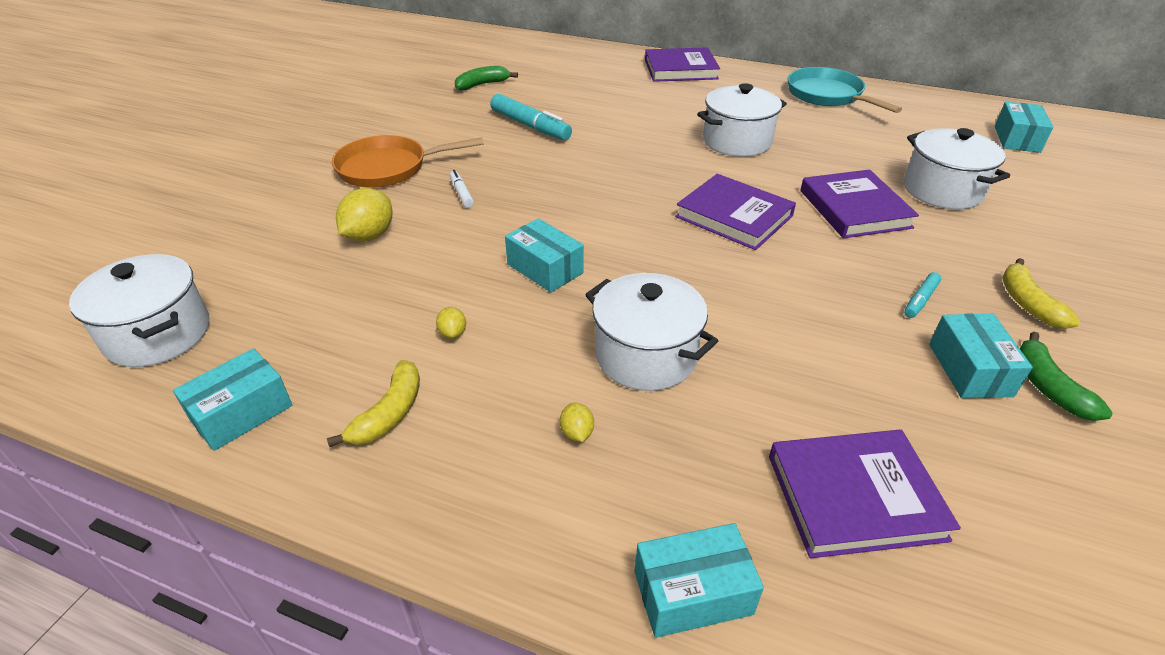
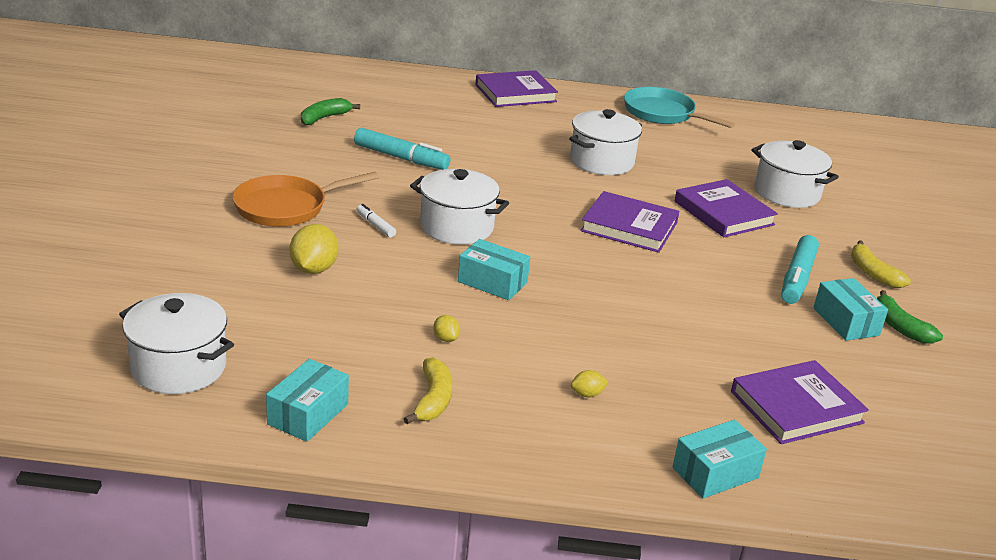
camera: 20 degrees left, 10 degrees down
yellow lemon [560,403,594,442] -> yellow lemon turned 75 degrees counterclockwise [571,370,608,397]
white pot [585,273,718,391] -> white pot moved to [410,169,509,244]
turquoise marker [904,272,942,318] -> turquoise marker [781,235,819,304], size x1.96
turquoise box [995,102,1053,153] -> none

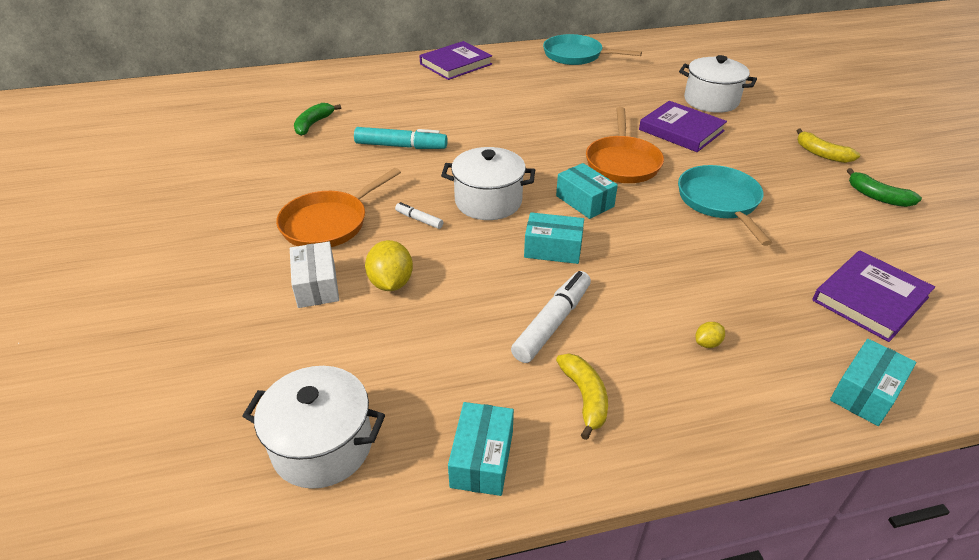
camera: 15 degrees left, 10 degrees up
yellow lemon [433,315,460,342] -> white marker [511,271,591,363]
white pot [569,109,642,175] -> none
purple book [580,191,679,253] -> orange pan [586,107,664,183]
turquoise marker [781,235,819,304] -> none
turquoise box [813,278,888,341] -> turquoise box moved to [556,163,618,219]
none -> white box [290,242,339,308]
none -> turquoise pan [678,165,772,246]

